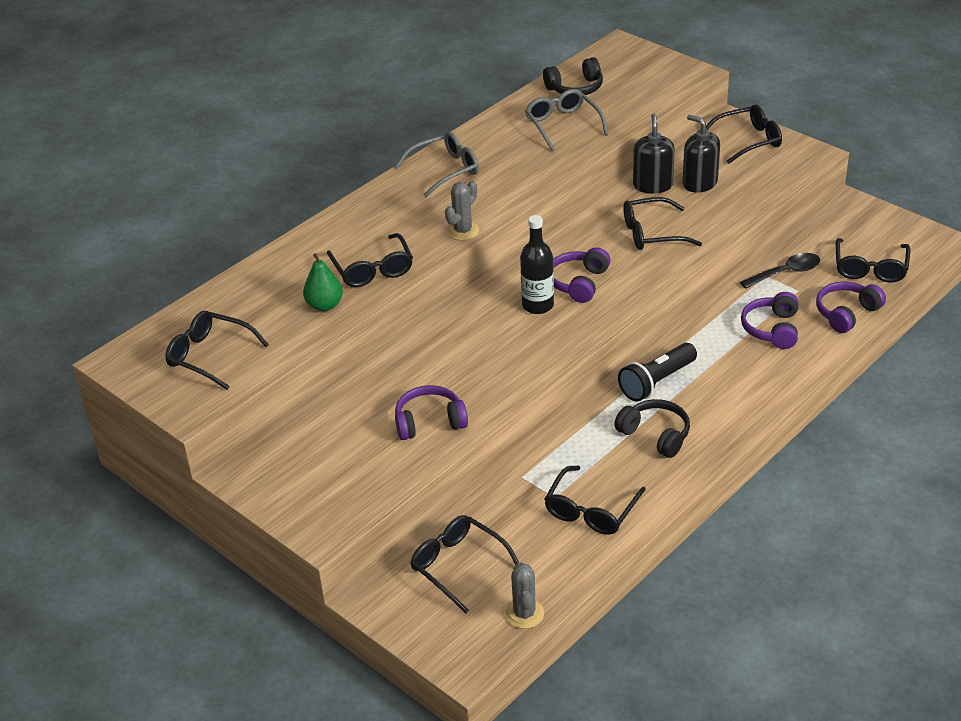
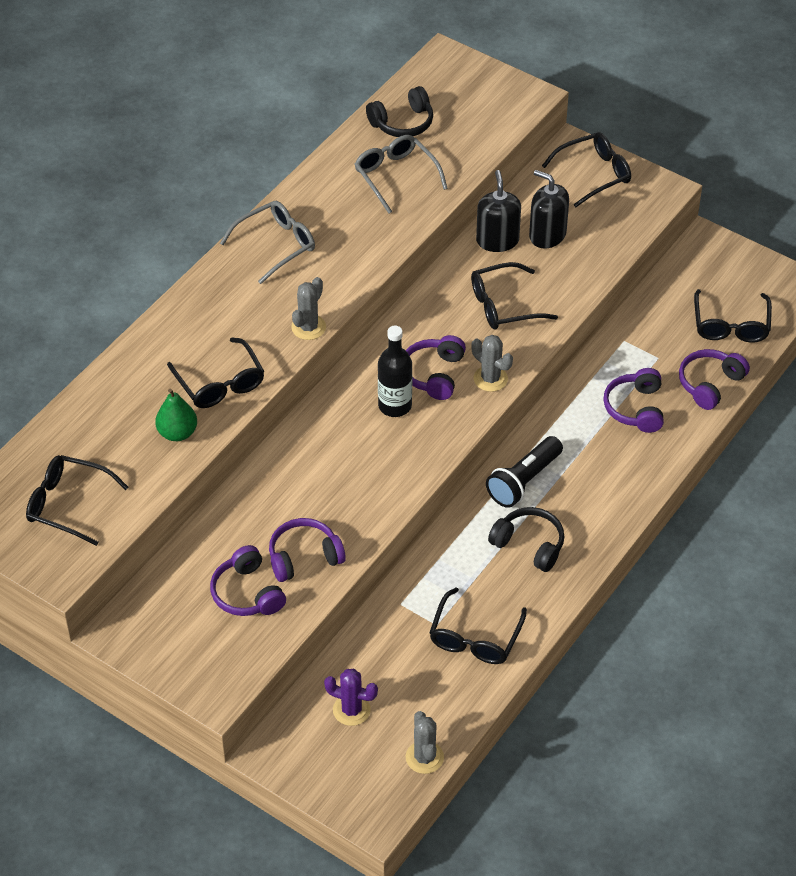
camera: 10 degrees left, 10 degrees up
black glasses [410,515,519,614] -> purple cactus [324,669,378,726]
black spoon [740,253,820,289] -> none
none -> purple headphones [210,545,286,616]
none -> grey cactus [471,335,513,392]

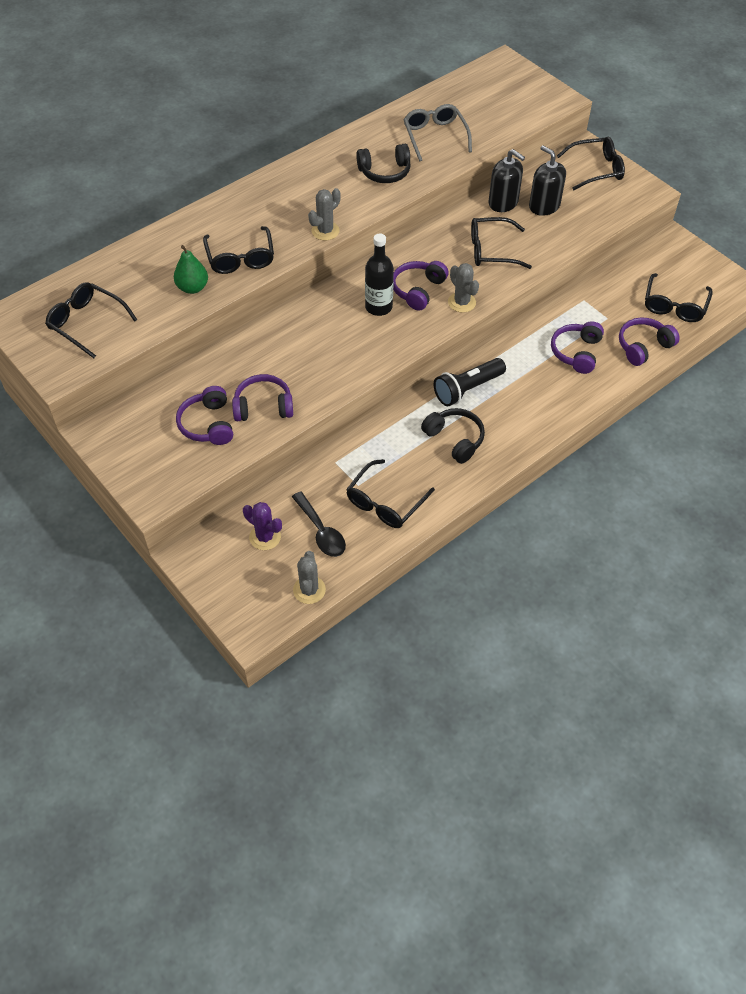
camera: 15 degrees right, 5 degrees up
grey glasses [220,201,315,284] -> none
black headphones [366,86,433,137] -> black headphones moved to [356,144,411,183]
black soap dispenser [476,170,521,252] -> black soap dispenser turned 120 degrees clockwise [489,149,525,212]
none -> black spoon [292,492,346,557]

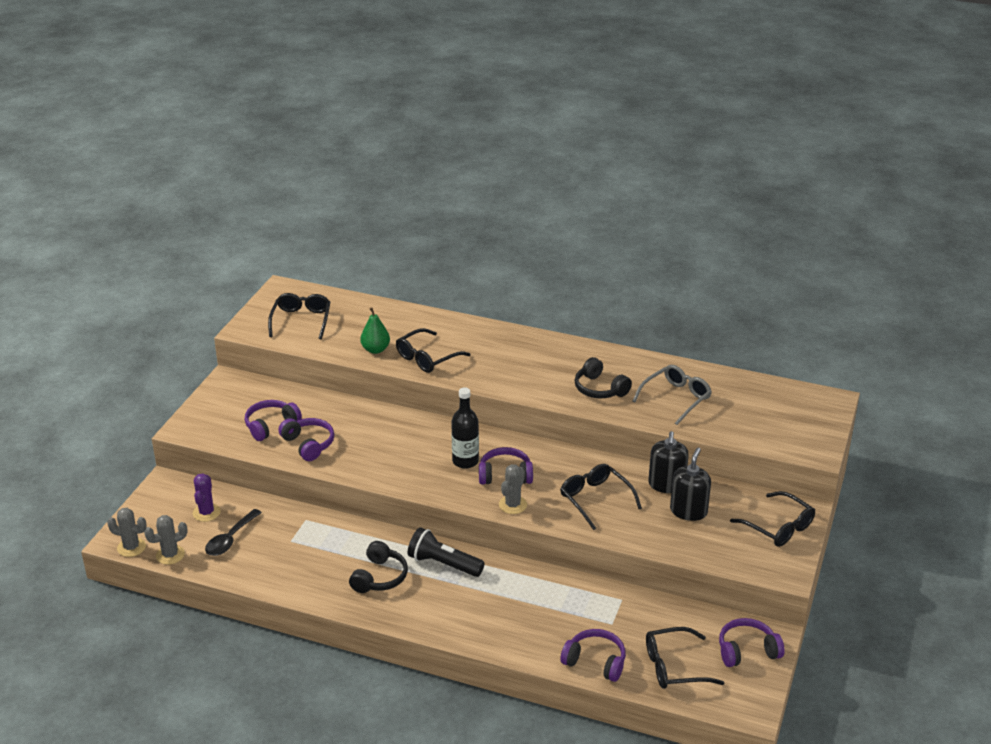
camera: 60 degrees right, 20 degrees down
grey cactus [308,188,341,241] -> grey cactus moved to [107,508,147,557]
black glasses [346,459,435,528] -> none
purple headphones [551,321,604,374] -> purple headphones moved to [719,618,785,667]

